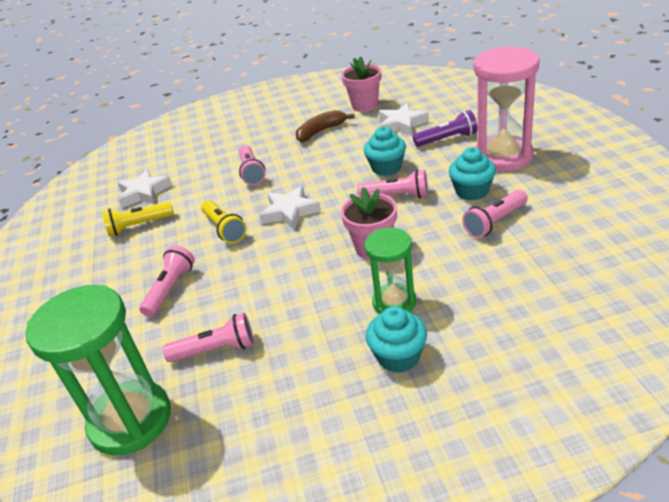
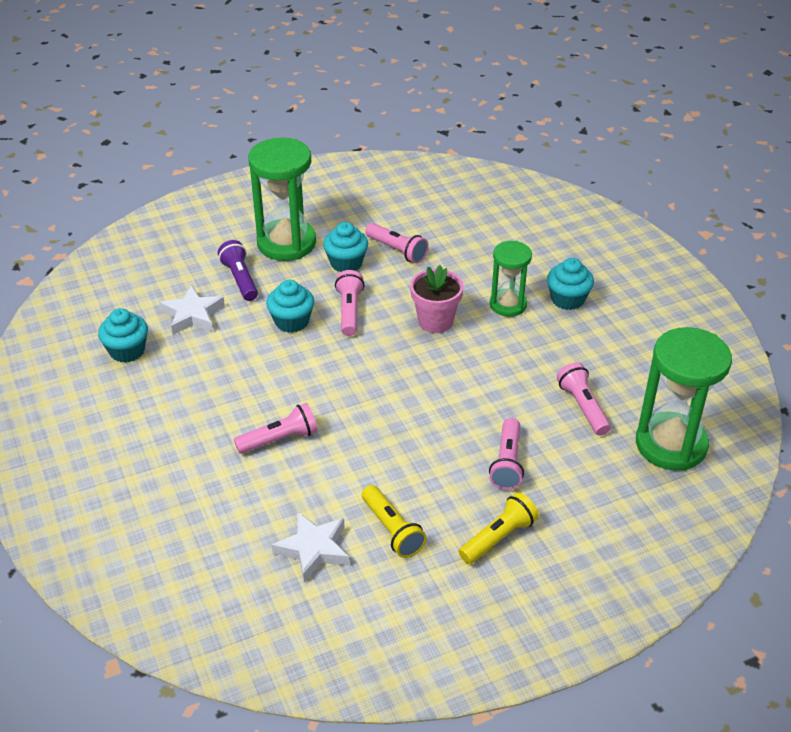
camera: 105 degrees left, 5 degrees up
pink flashlight [139,245,195,317] -> pink flashlight turned 90 degrees counterclockwise [489,418,524,490]
yellow flashlight [201,200,247,244] -> yellow flashlight moved to [459,492,539,564]
white star [259,185,321,230] -> none
brown banana [296,110,355,142] -> none
pink flower pot [341,56,381,112] -> turquoise cupcake [98,308,148,363]
pink hourglass [474,46,540,172] -> green hourglass [248,138,316,261]

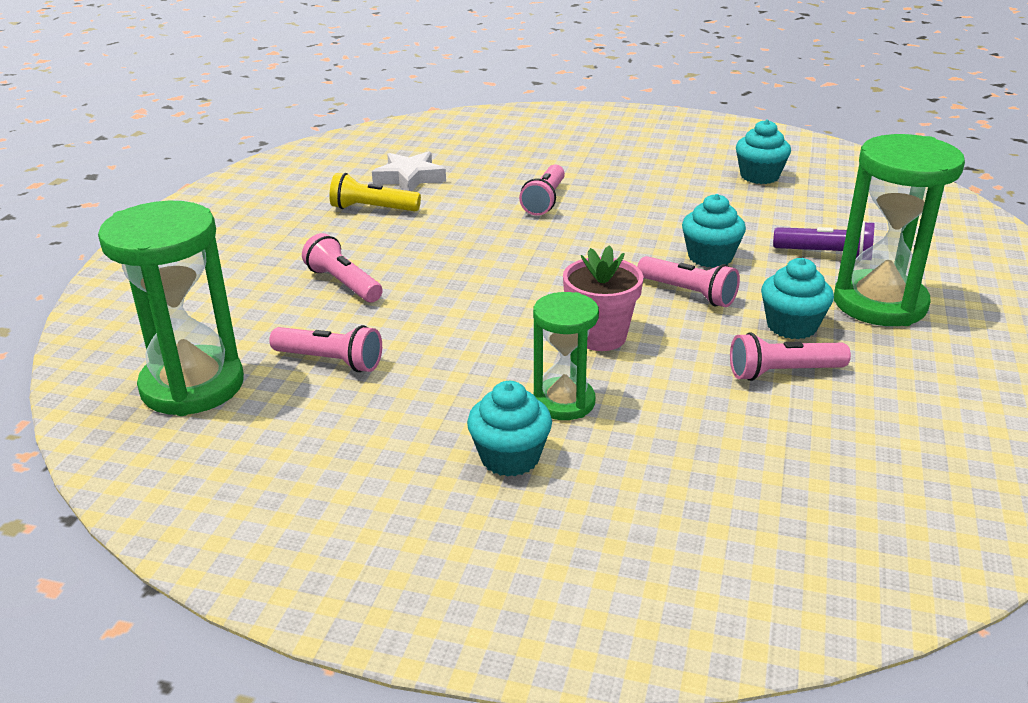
camera: 130 degrees right, 10 degrees down
white star [159,285,225,335] -> none
yellow flashlight [459,492,539,564] -> none

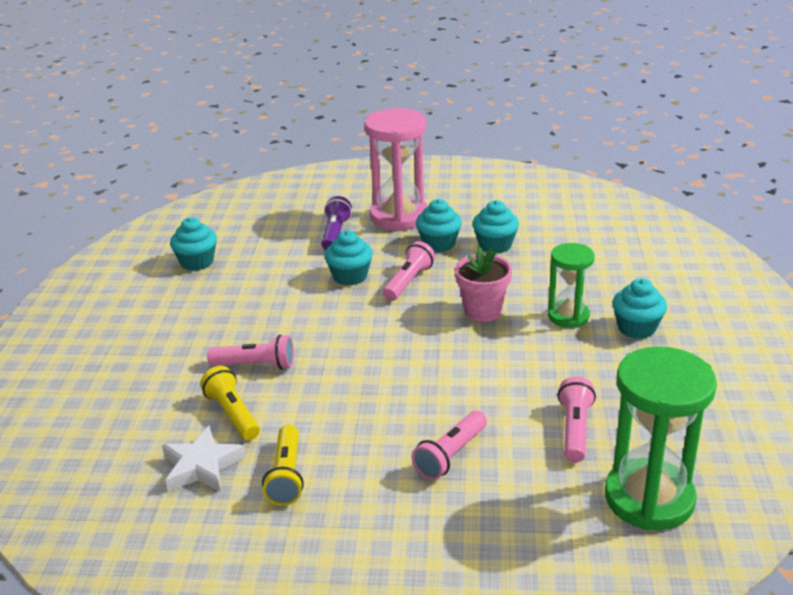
camera: 100 degrees left, 0 degrees up
pink flashlight [730,333,851,381] -> turquoise cupcake [472,200,519,254]
green hourglass [834,134,965,326] -> pink hourglass [364,108,428,231]
none -> yellow flashlight [200,366,260,440]

